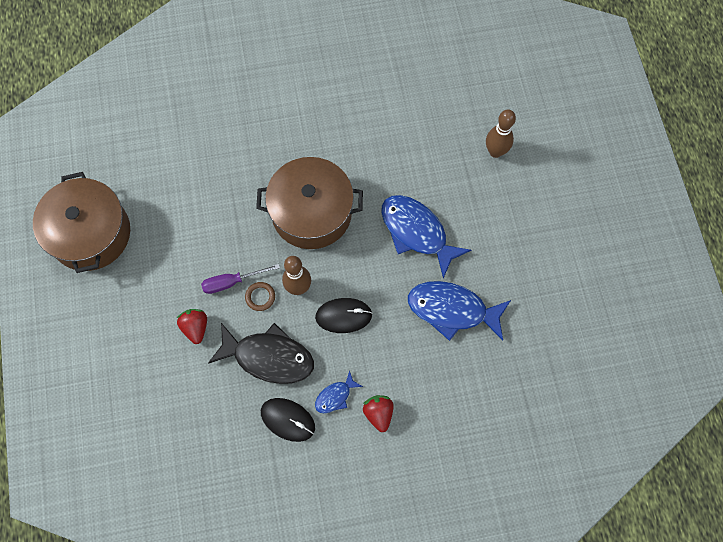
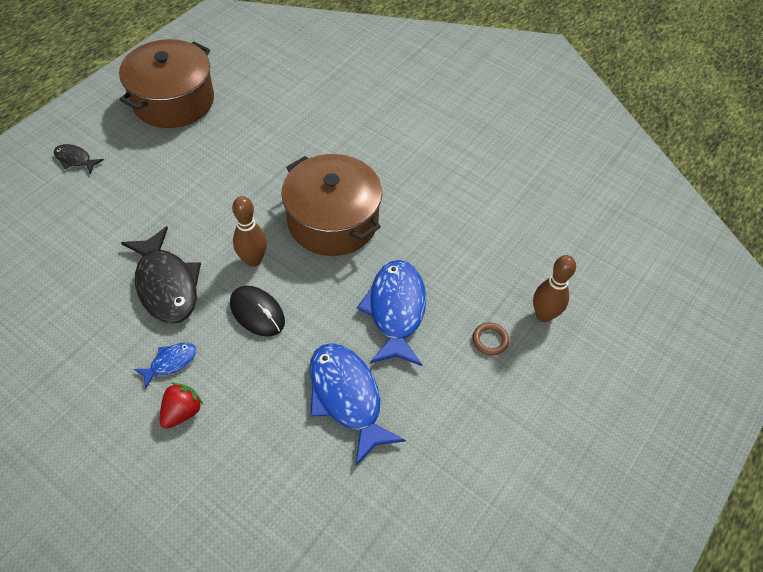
camera: 45 degrees right, 15 degrees down
red strawberry [177,309,207,344] -> none
purple screwdriver [201,264,280,294] -> none
brown ring [245,282,275,311] -> brown ring moved to [472,323,509,356]
black mouse [261,398,315,442] -> none
blue fish [315,371,363,413] -> blue fish turned 135 degrees clockwise [134,343,196,389]
none -> black fish [54,144,104,173]

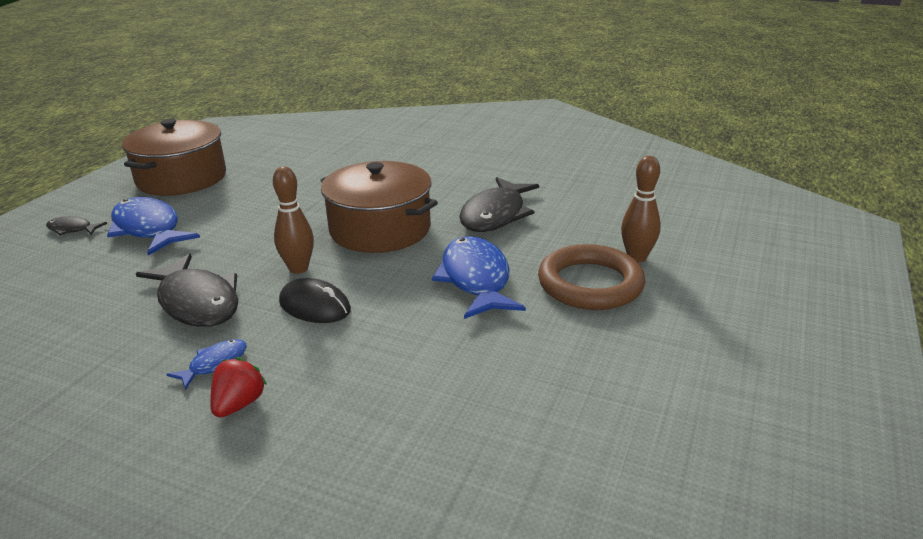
camera: 10 degrees left, 25 degrees down
blue fish [309,343,406,466] -> blue fish moved to [107,197,200,256]
brown ring [472,323,509,356] -> brown ring [538,244,645,310], size x2.49
none -> black fish [459,177,539,232]

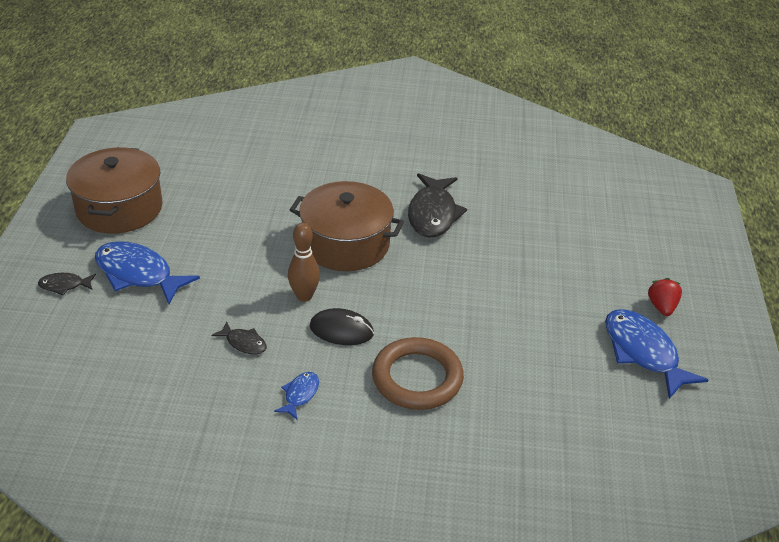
camera: 20 degrees left, 10 degrees up
black fish [136,254,238,327] -> black fish [212,322,267,355], size x0.49
red strawberry [210,357,267,418] -> red strawberry moved to [648,278,682,316]
blue fish [432,236,526,319] -> blue fish moved to [605,309,708,399]
brown ring [538,244,645,310] -> brown ring moved to [372,337,464,410]
brown bowling pin [621,156,661,263] -> none

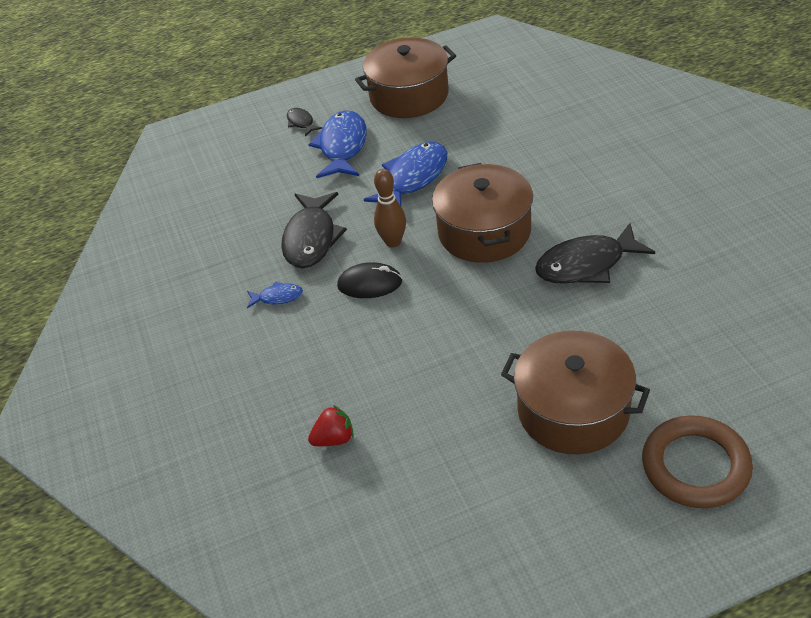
camera: 70 degrees right, 5 degrees up
black fish [212,322,267,355] -> black fish [281,192,347,268], size x2.06
black mouse [310,308,374,345] -> black mouse turned 75 degrees counterclockwise [337,262,402,298]
brown ring [372,337,464,410] -> brown ring moved to [642,415,753,508]
blue fish [605,309,708,399] -> blue fish moved to [364,142,447,206]
red strawberry [648,278,682,316] -> red strawberry moved to [308,405,354,446]
none -> brown pot [501,331,650,455]

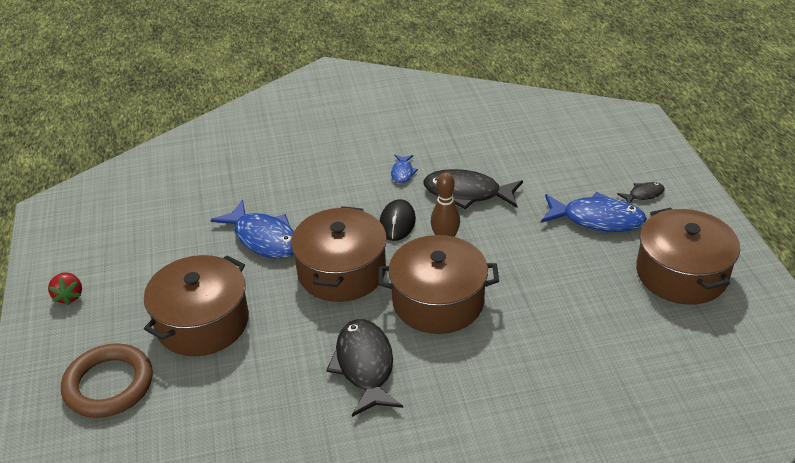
camera: 95 degrees right, 5 degrees down
red strawberry [308,405,354,446] -> red strawberry moved to [48,272,82,305]
blue fish [364,142,447,206] -> blue fish moved to [211,200,294,259]
none -> brown pot [291,206,387,302]

